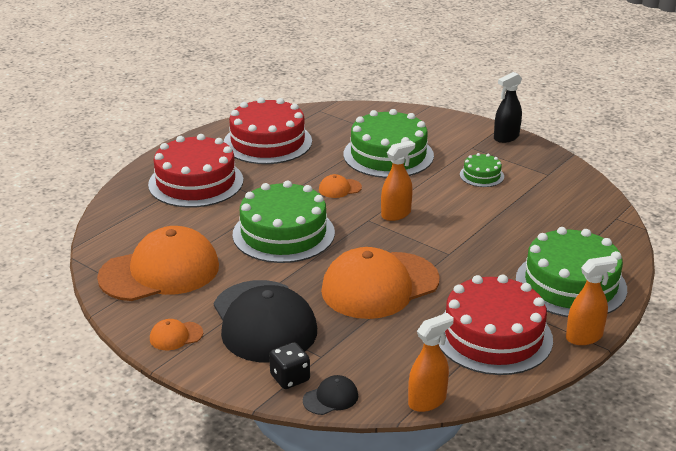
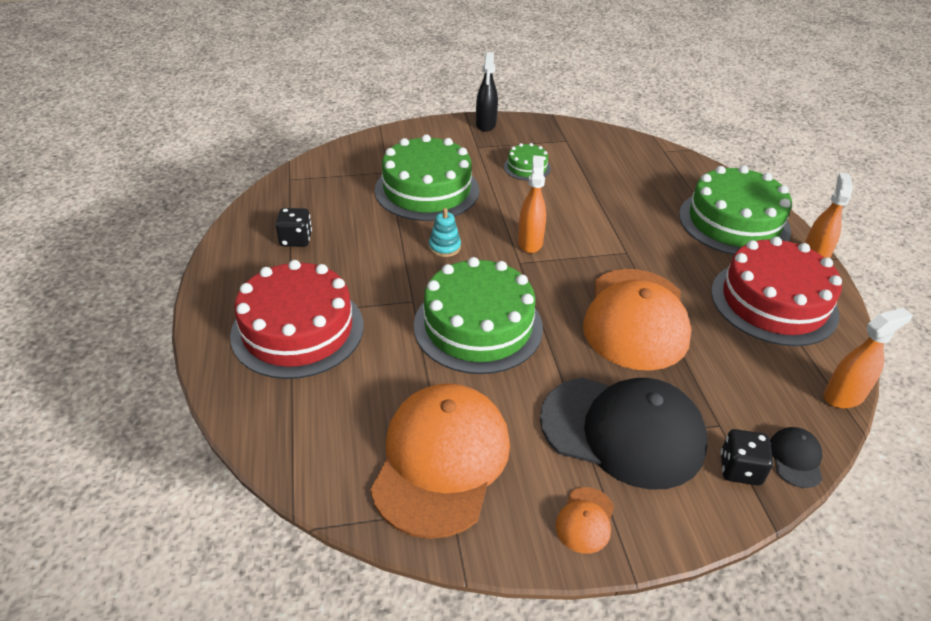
camera: 50 degrees left, 10 degrees up
red cake [224,97,312,164] -> black dice [276,208,312,247]
orange cap [319,174,362,198] -> turquoise stacking toy [429,208,461,257]
orange spray bottle [408,313,454,412] -> orange spray bottle turned 60 degrees clockwise [824,308,912,408]

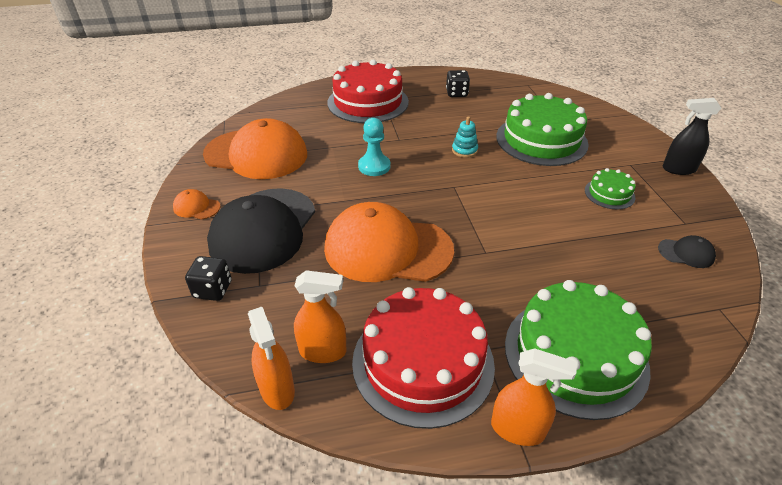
camera: 90 degrees right, 0 degrees up
green cake [414,257,543,374] -> turquoise pawn [358,118,390,176]
orange spray bottle [518,155,546,253] -> orange spray bottle moved to [294,270,347,363]
black cap [770,427,822,488] -> black cap moved to [658,235,716,268]

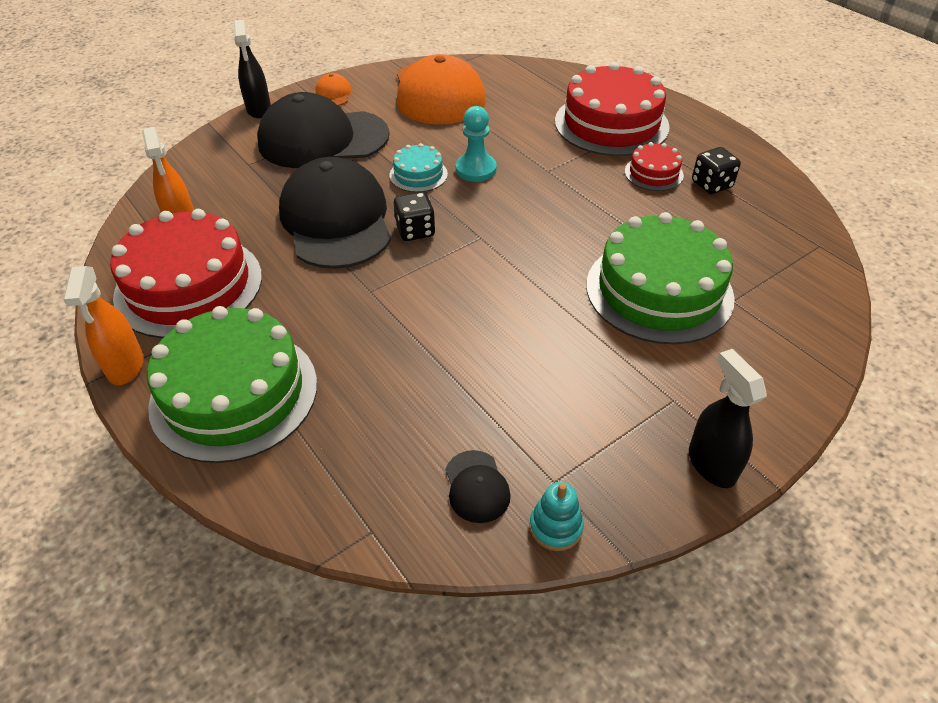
camera: 65 degrees right, 5 degrees up
black dice [185,256,232,301] -> black dice moved to [394,192,435,241]
orange spray bottle [248,307,295,410] -> none
orange cap [324,202,454,282] -> black cap [279,157,391,269]
turquoise stacking toy [452,117,478,158] -> turquoise stacking toy moved to [529,482,584,551]
green cake [585,168,636,209] -> none
none -> black spray bottle [234,20,271,118]
none -> turquoise cake [389,143,448,192]
none -> red cake [625,142,684,191]

